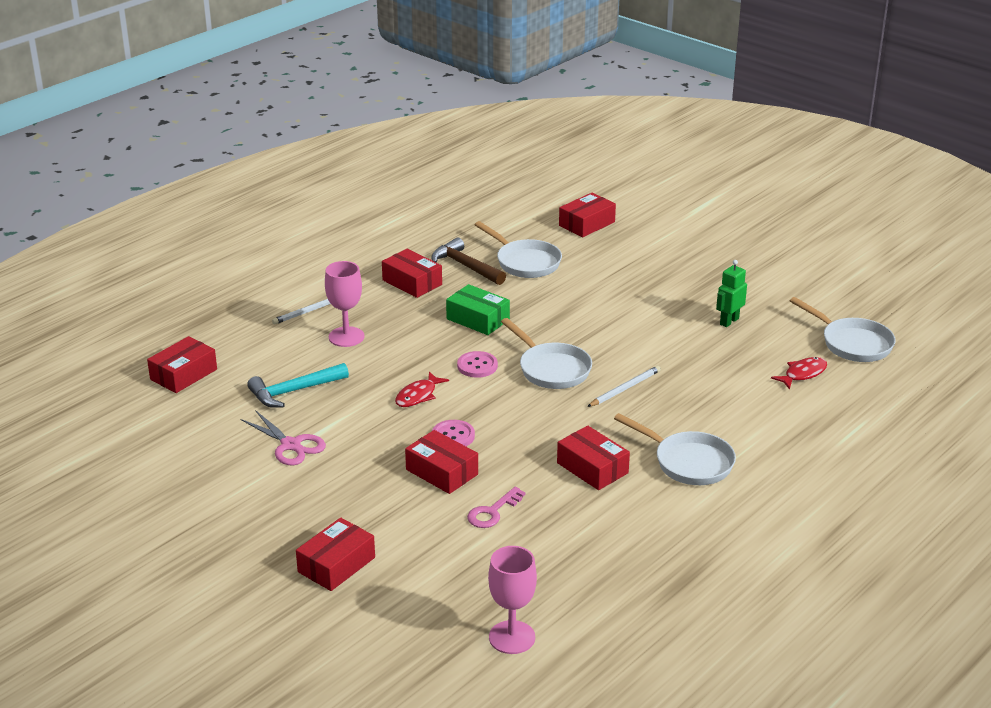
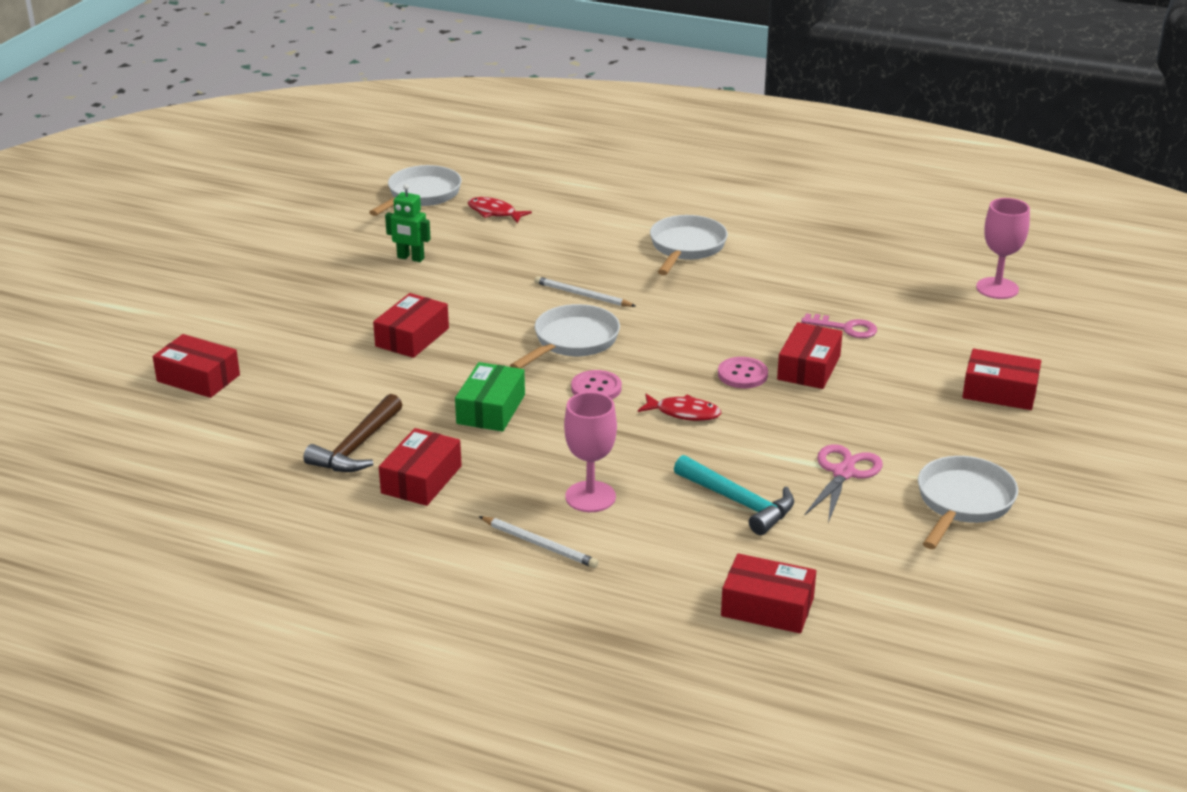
camera: 110 degrees left, 0 degrees up
white pan [475,221,562,278] -> white pan moved to [918,456,1018,549]
red box [557,426,630,490] -> red box moved to [373,293,449,358]

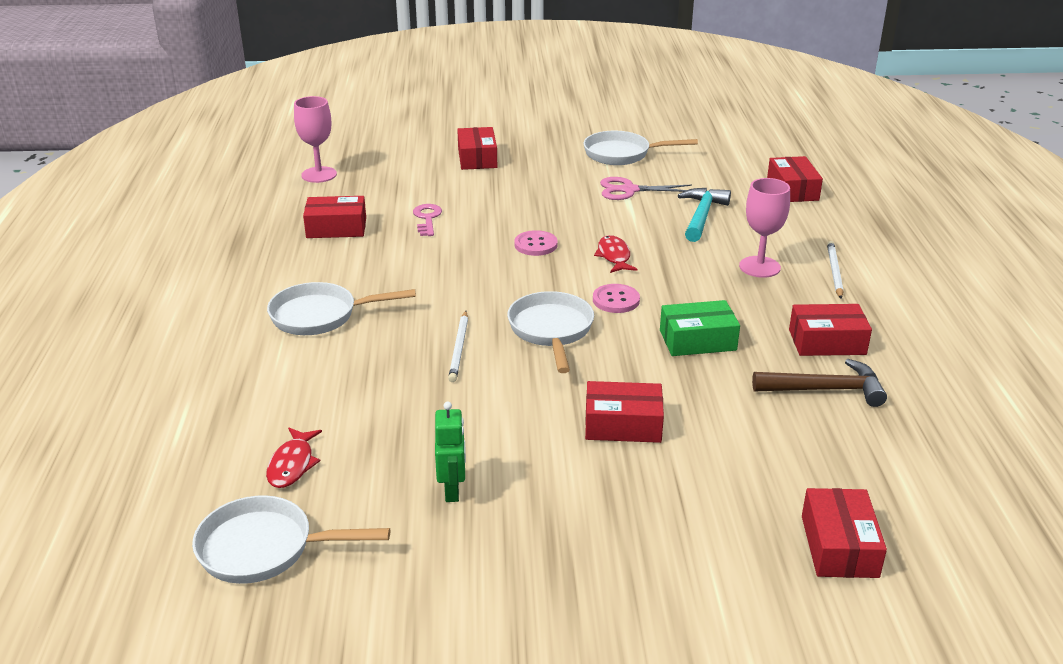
camera: 115 degrees left, 0 degrees up
white pan [510,304,620,369] -> white pan turned 75 degrees clockwise [507,291,594,373]
red box [777,322,843,389] -> red box moved to [303,196,366,238]

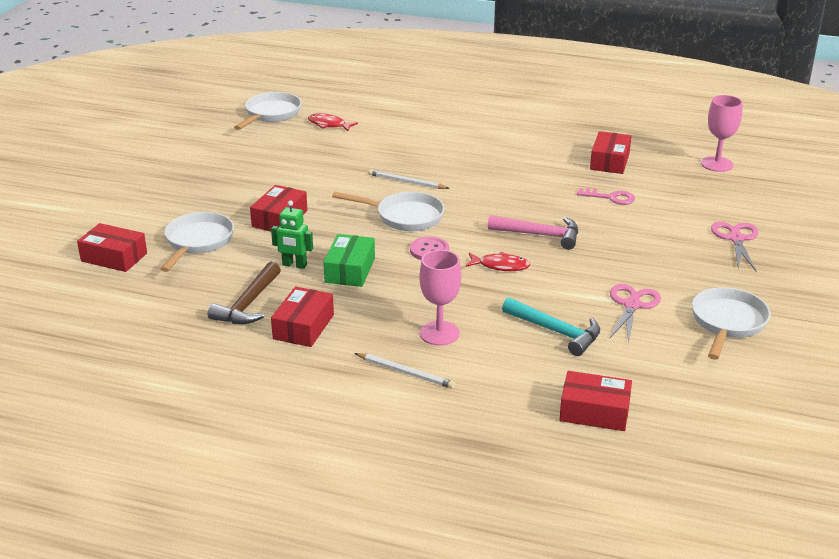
camera: 110 degrees right, 0 degrees up
white pan [267,282,416,335] -> white pan moved to [160,212,234,272]
green robot [435,401,466,502] -> green robot moved to [271,200,313,269]
red box [457,127,497,170] -> pink scissors [711,222,758,271]
pink button [514,230,558,256] -> pink hammer [488,215,578,250]

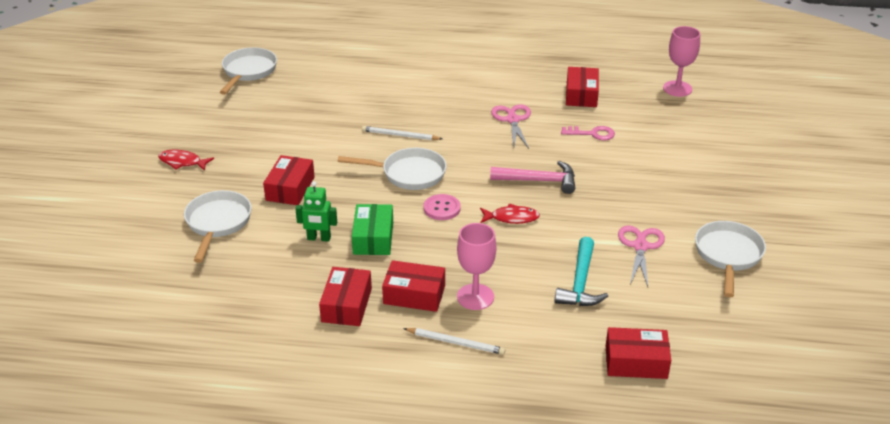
camera: 10 degrees left, 5 degrees up
red box [77,223,147,272] -> red box moved to [382,260,445,312]
brown hammer [208,262,281,324] -> none
red fish [308,113,358,131] -> red fish moved to [158,150,214,171]
turquoise hammer [502,297,600,356] -> turquoise hammer turned 75 degrees clockwise [555,237,608,306]
pink scissors [711,222,758,271] -> pink scissors moved to [491,104,531,149]

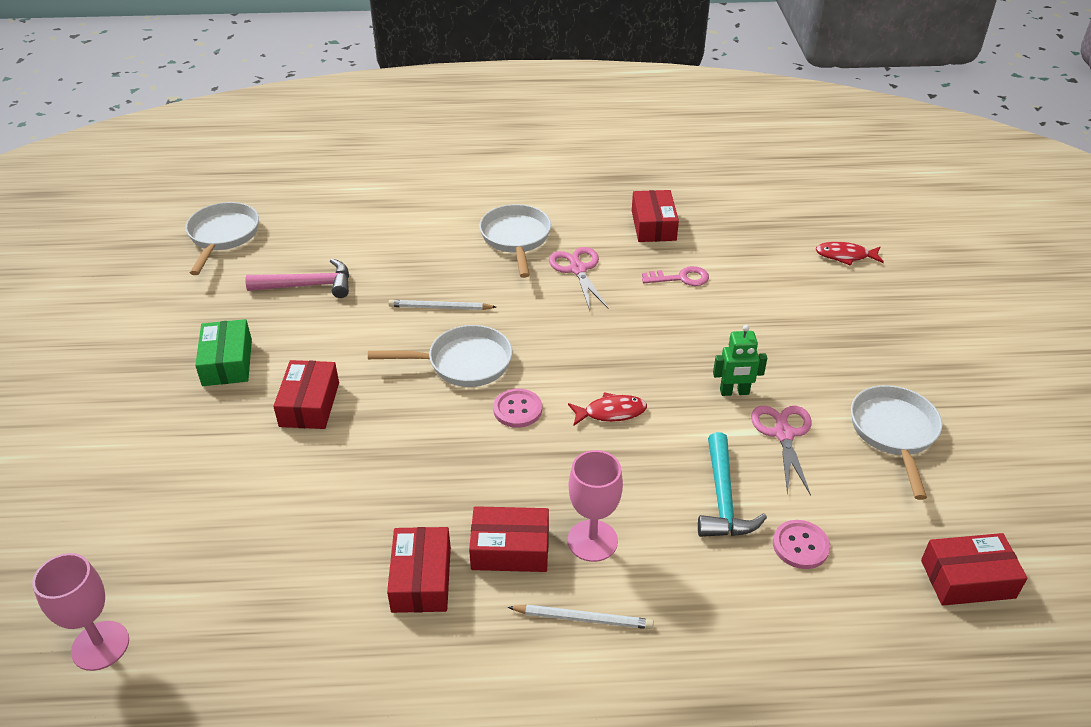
camera: 10 degrees left, 5 degrees up
red fish [158,150,214,171] -> red fish moved to [815,242,884,266]
white pan [184,190,252,263] -> white pan moved to [479,204,551,278]
green robot [295,181,337,242] -> green robot moved to [713,325,767,396]
green box [352,204,393,255] -> green box moved to [195,319,252,386]
pink hammer [490,161,575,194] -> pink hammer moved to [245,259,349,298]
red box [606,327,671,379] -> red box moved to [921,533,1028,606]
pink goblet [663,26,700,97] -> pink goblet moved to [32,553,129,671]
none -> pink button [773,520,830,569]

